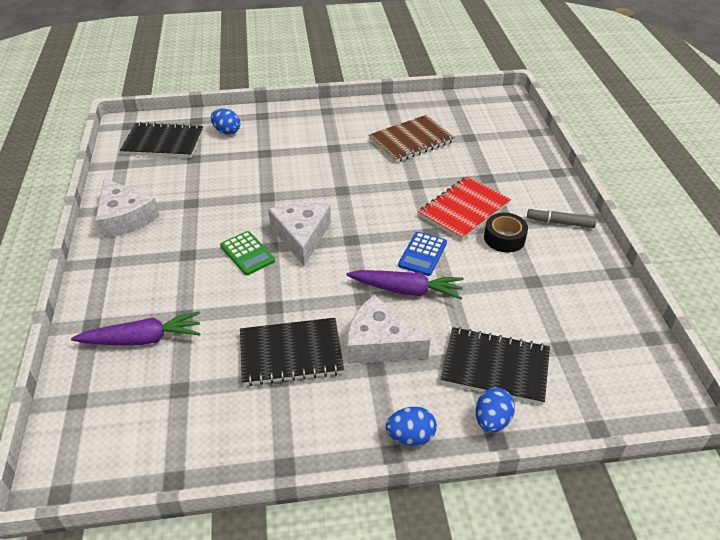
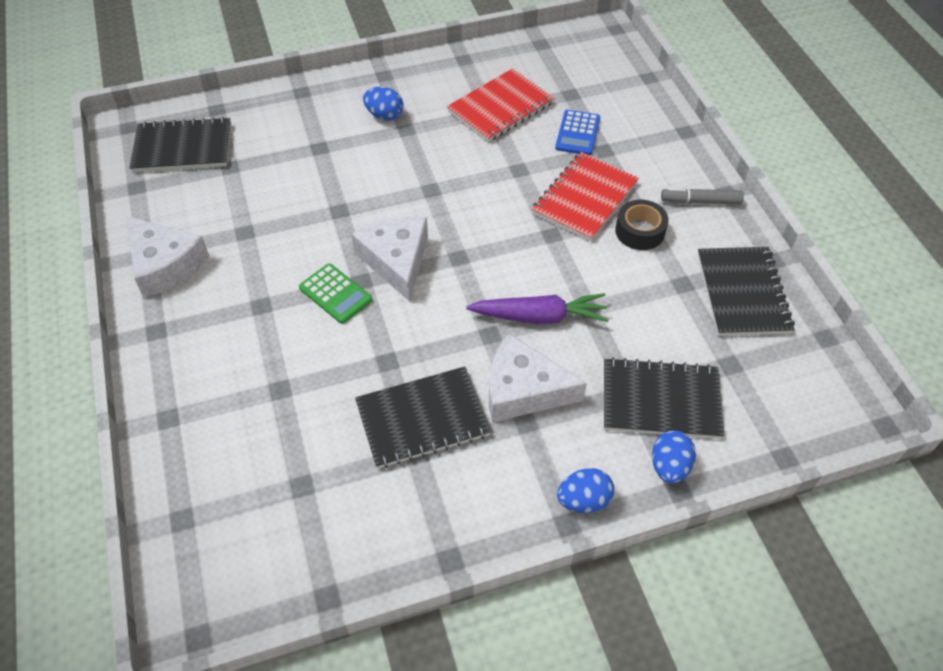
camera: 10 degrees left, 10 degrees up
purple carrot [71,311,200,346] -> none
blue egg [211,109,240,135] -> blue egg moved to [363,87,403,121]
brown notebook [369,115,455,163] -> red notebook [447,68,555,142]
blue calculator [398,232,447,276] -> blue calculator moved to [555,110,600,156]
none -> black notebook [698,247,795,336]

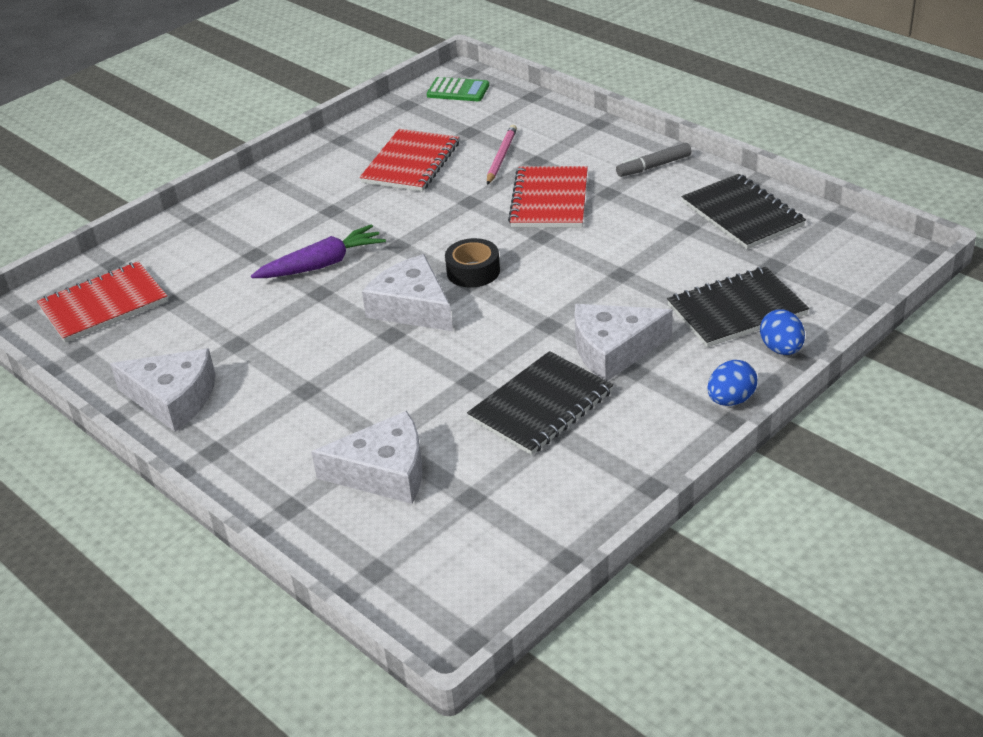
camera: 25 degrees left, 15 degrees down
black notebook [129,117,231,172] -> red notebook [37,261,168,343]
green calculator [299,263,372,324] -> green calculator moved to [427,77,489,101]
blue egg [363,87,403,121] -> none
purple carrot [466,293,609,324] -> purple carrot moved to [251,224,386,278]
blue calculator [555,110,600,156] -> pink pencil [487,125,517,185]
black tape [615,200,669,250] -> black tape moved to [445,238,500,287]
none -> white cheese [311,411,422,504]

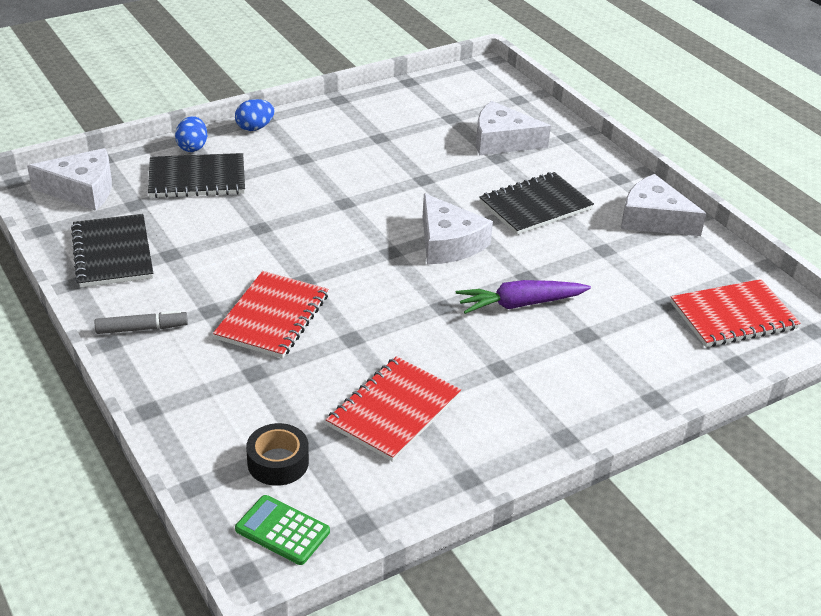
camera: 170 degrees left, 0 degrees up
black tape [445,238,500,287] -> black tape moved to [246,423,309,486]
black notebook [467,351,613,455] -> black notebook moved to [479,172,594,235]
pink pencil [487,125,517,185] -> none
white cheese [575,304,673,381] -> white cheese moved to [27,148,112,211]

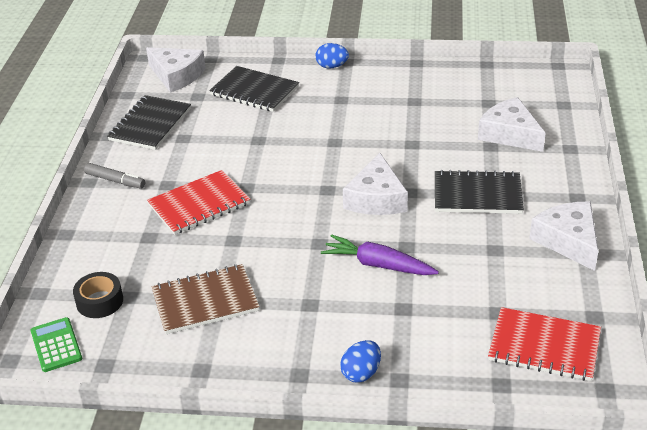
camera: 40 degrees right, 0 degrees up
blue egg [175,116,207,152] -> blue egg moved to [340,340,381,383]
red notebook [326,356,461,462] -> brown notebook [152,264,260,334]

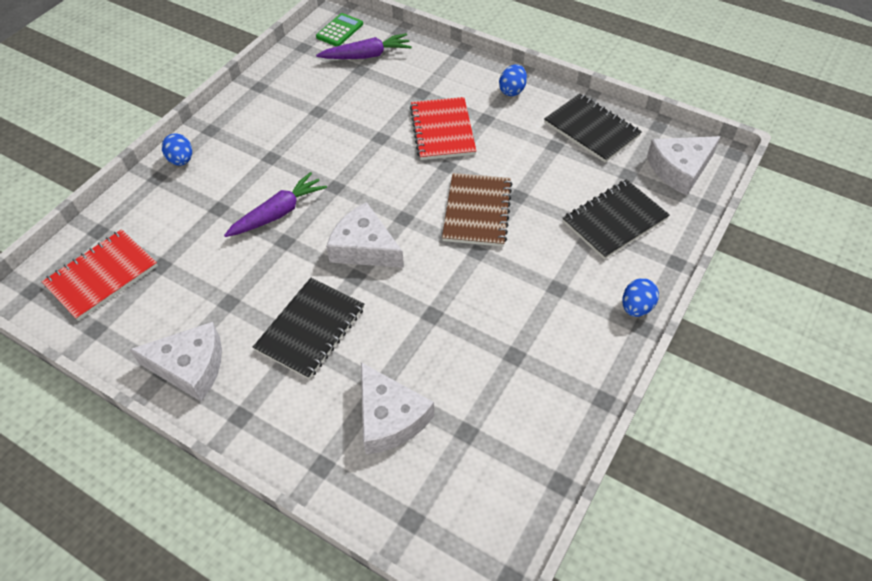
camera: 115 degrees right, 15 degrees up
green calculator [31,317,82,372] -> green calculator turned 60 degrees counterclockwise [316,13,363,47]
black tape [73,272,123,318] -> purple carrot [316,33,412,59]
grey marker [84,163,145,189] -> blue egg [499,64,527,96]
brown notebook [152,264,260,334] -> brown notebook moved to [442,173,513,247]
white cheese [478,97,546,152] -> white cheese turned 75 degrees clockwise [361,363,434,455]

